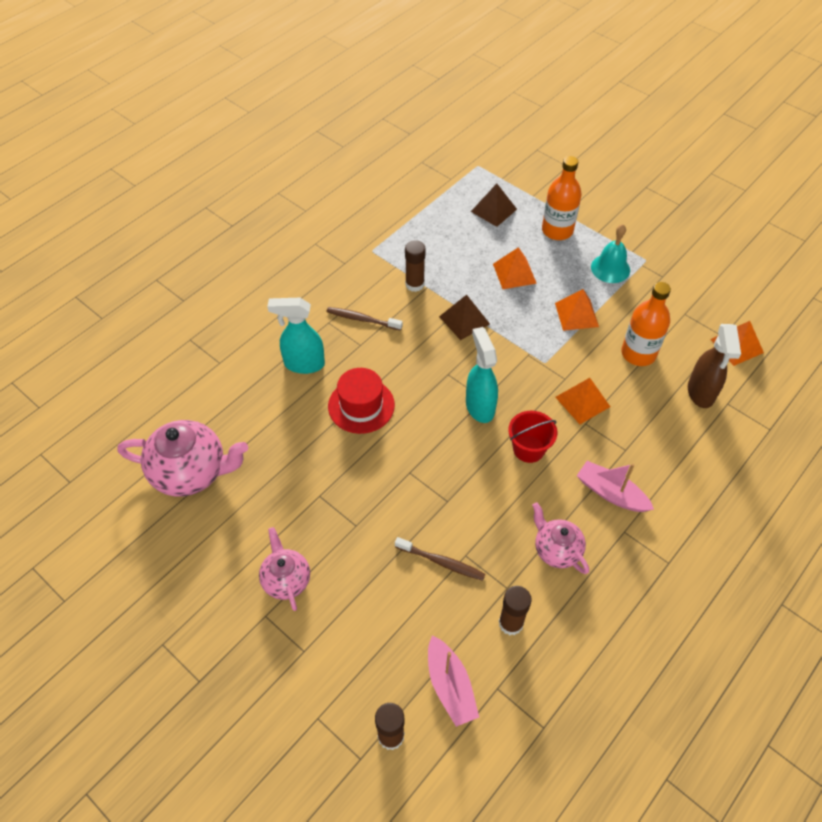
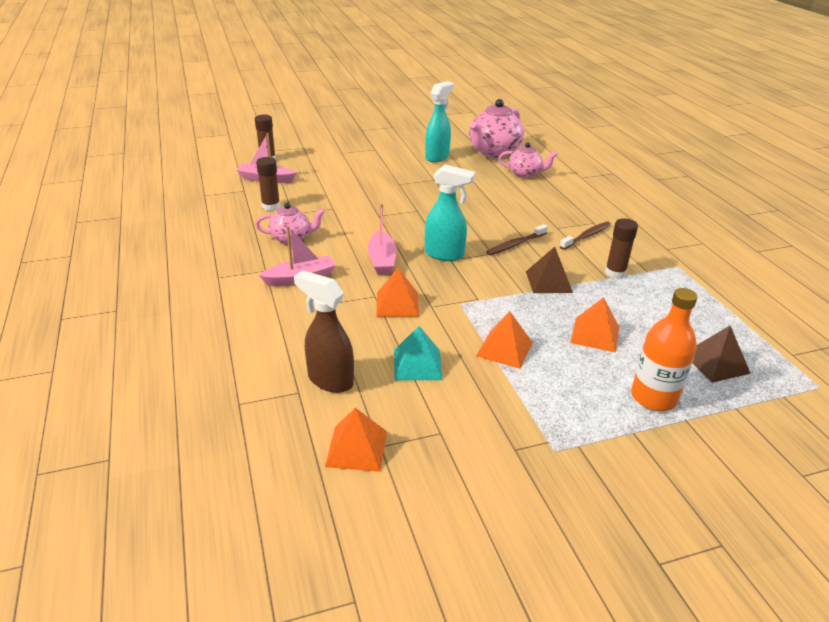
camera: 120 degrees right, 20 degrees down
pink teapot [259,527,310,611] -> pink teapot moved to [498,142,558,178]
turquoise spray bottle [267,298,325,374] -> turquoise spray bottle moved to [425,81,454,162]
red hat [328,368,395,434] -> none
brown toothbrush [395,537,485,581] -> brown toothbrush moved to [486,224,548,255]
red bucket [508,411,557,463] -> pink boat [367,204,397,274]
turquoise bell [591,224,630,283] -> none
orange bottle [621,282,671,366] -> turquoise pyramid [394,326,442,380]

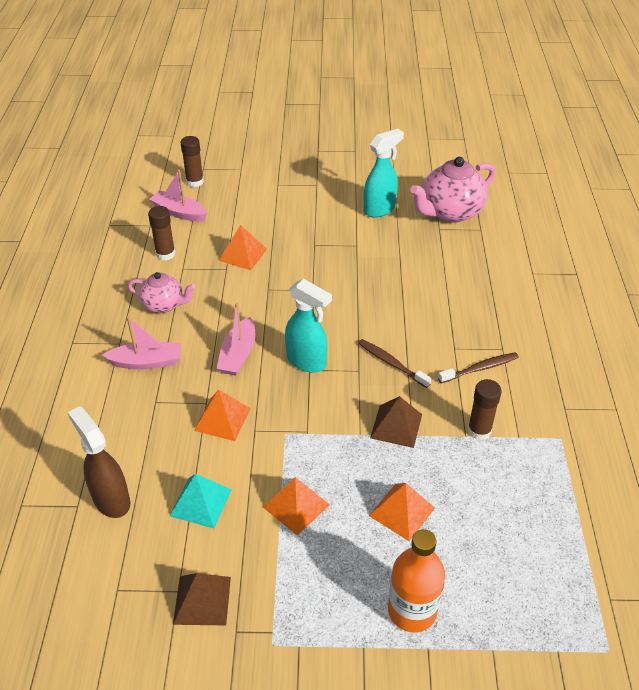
camera: 20 degrees right, 10 degrees up
orange pyramid [325,408,387,472] -> orange pyramid moved to [219,225,267,270]
brown toothbrush [486,224,548,255] -> brown toothbrush turned 60 degrees clockwise [358,339,431,388]
pink teapot [498,142,558,178] -> none
brown pyramid [693,326,751,383] -> brown pyramid moved to [173,573,231,625]

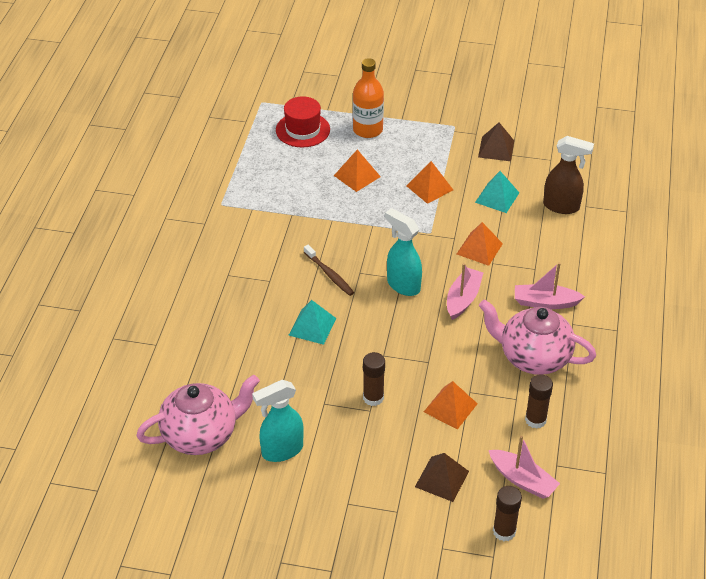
camera: 170 degrees left, 0 degrees up
brown spray bottle [68,406,130,518] -> brown spray bottle turned 45 degrees counterclockwise [543,136,594,214]
pink teapot [128,272,196,313] -> pink teapot [479,299,596,375], size x1.69
brown pyramid [370,396,422,448] -> brown pyramid moved to [415,453,469,502]
brown toothbrush [438,352,519,383] -> none
brown glue stick [468,379,502,440] -> brown glue stick moved to [363,352,385,406]
none -> red hat [276,96,330,147]
none -> turquoise pyramid [289,300,337,345]

